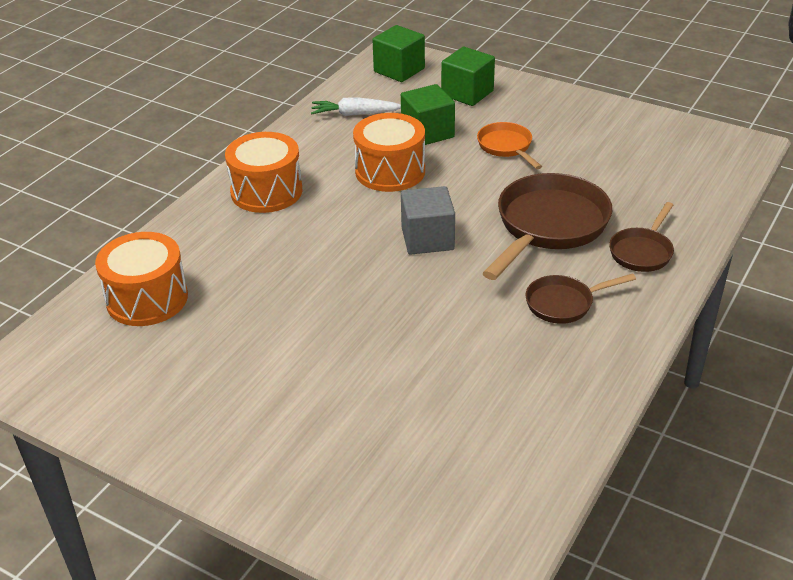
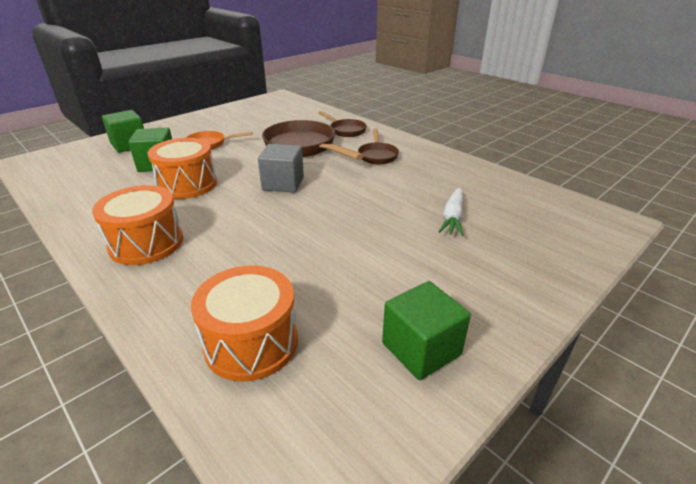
camera: 75 degrees left, 5 degrees down
white carrot [311,97,401,116] -> white carrot moved to [438,188,464,236]
green cube [373,25,425,82] -> green cube moved to [382,281,471,380]

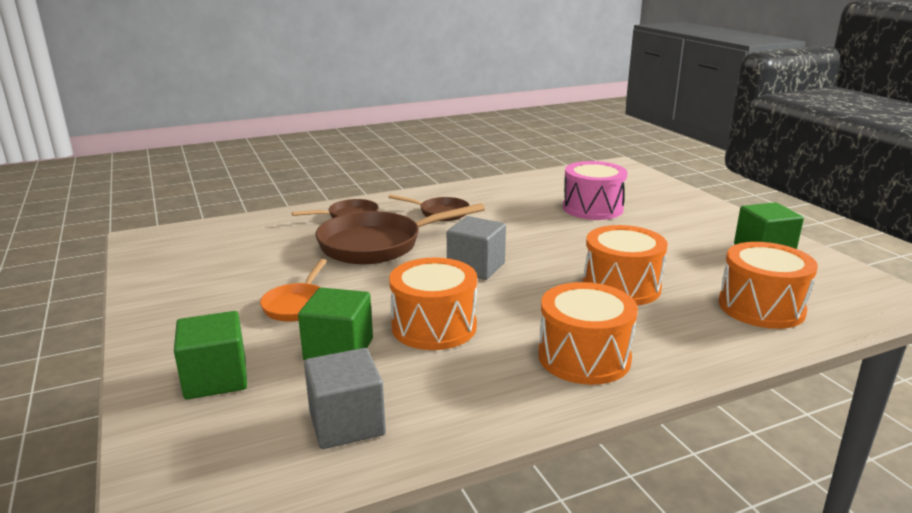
camera: 70 degrees left, 10 degrees down
white carrot [438,188,464,236] -> pink drum [563,161,627,220]
none -> grey cube [304,348,386,449]
none -> orange drum [583,225,668,305]

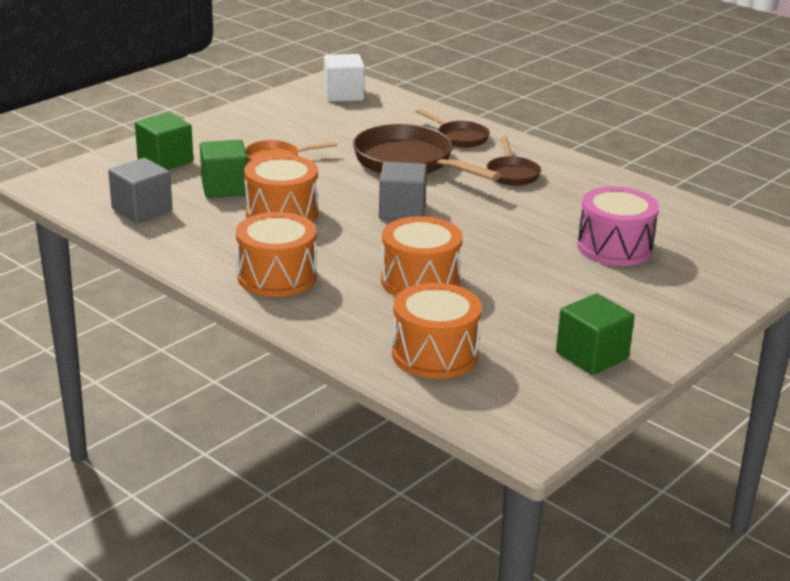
camera: 65 degrees right, 5 degrees up
none -> white cube [324,54,365,102]

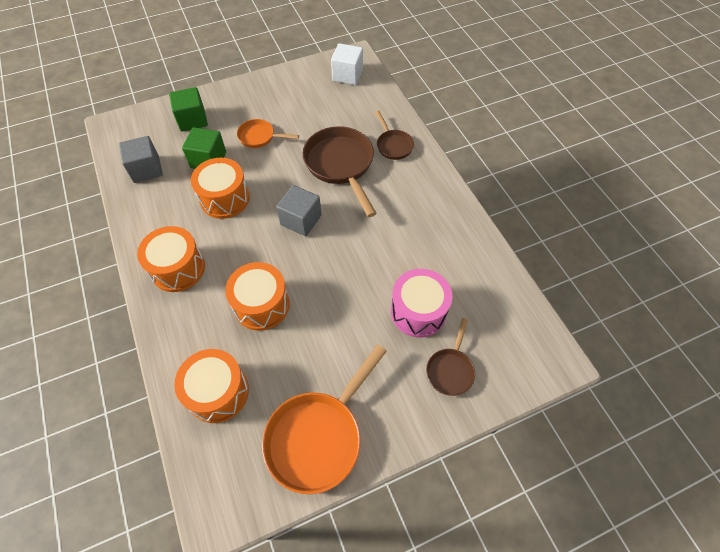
camera: 25 degrees right, 30 degrees up
brown pan [487,136,541,186] -> brown pan moved to [426,318,475,396]
green cube [556,293,635,375] -> orange pan [262,344,387,494]

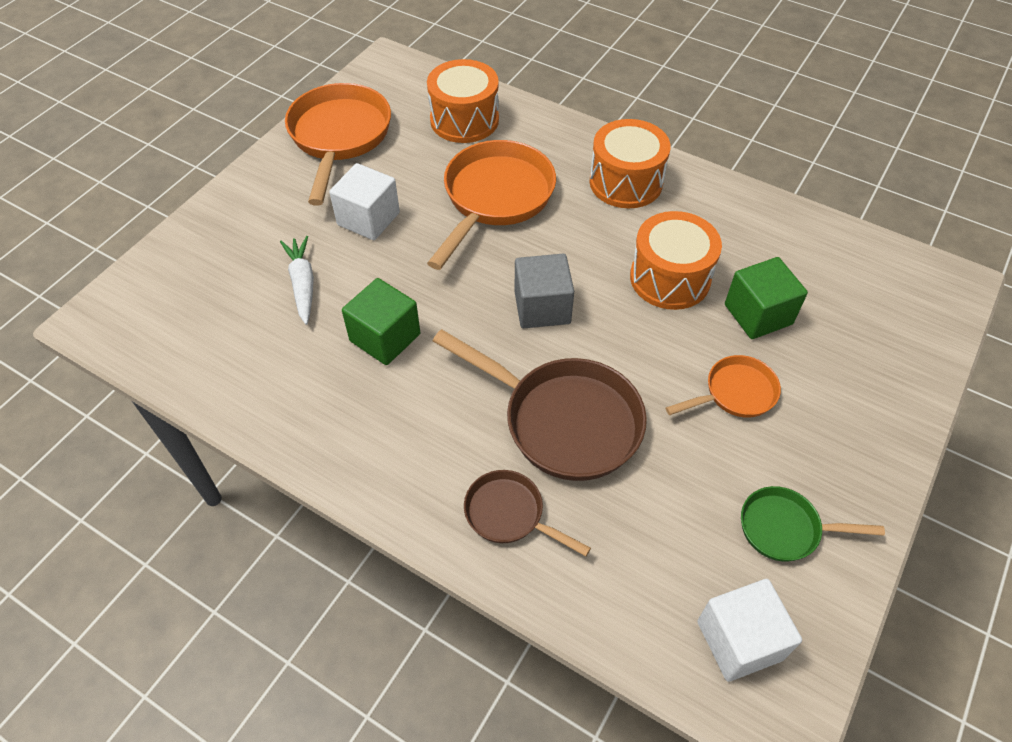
camera: 145 degrees right, 5 degrees down
grey cube [119,136,163,183] -> none
green cube [169,87,208,132] -> green cube moved to [342,278,420,365]
orange drum [225,262,290,331] -> orange pan [427,140,556,270]
pink drum [391,269,453,338] -> white carrot [280,236,314,325]
brown pan [426,318,475,396] -> none
none -> white cube [329,163,400,240]
none -> green pan [741,486,885,562]

